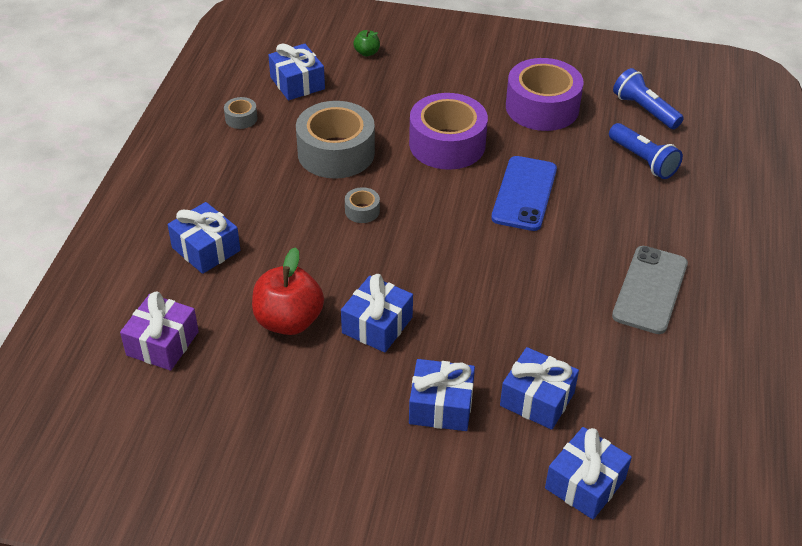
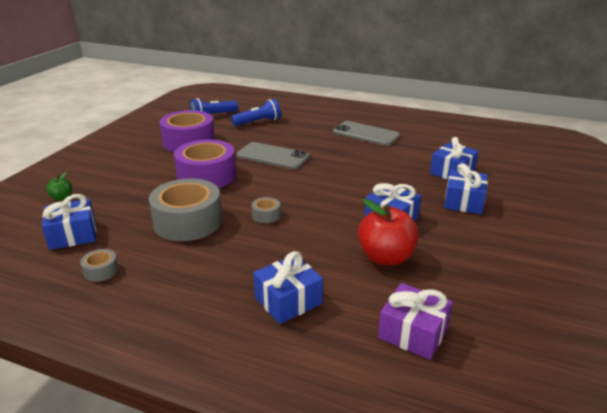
camera: 80 degrees left, 15 degrees down
blue phone [491,156,557,231] -> grey phone [237,142,309,169]
blue gift [545,427,632,519] -> none

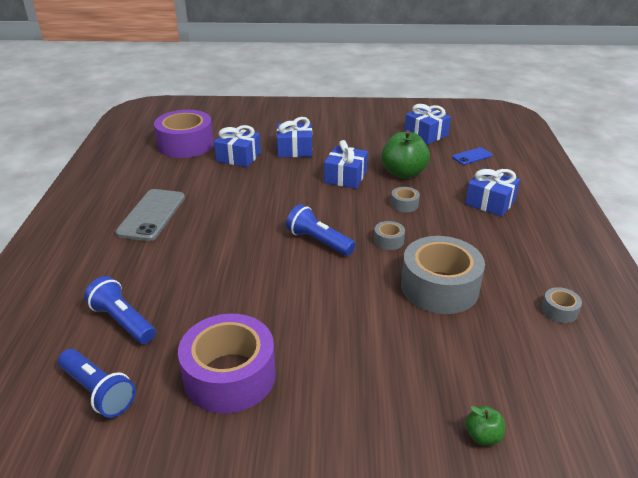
camera: 110 degrees left, 5 degrees up
blue gift [42,194,96,250] -> blue gift moved to [404,104,451,144]
purple tape [174,139,236,188] -> purple tape moved to [154,110,214,158]
grey phone [237,142,309,169] -> none
red apple [358,199,419,266] -> green apple [381,130,430,179]
purple gift [378,283,453,360] -> blue phone [452,147,492,165]
none -> blue flashlight [286,204,356,256]
none -> grey tape [391,187,420,212]

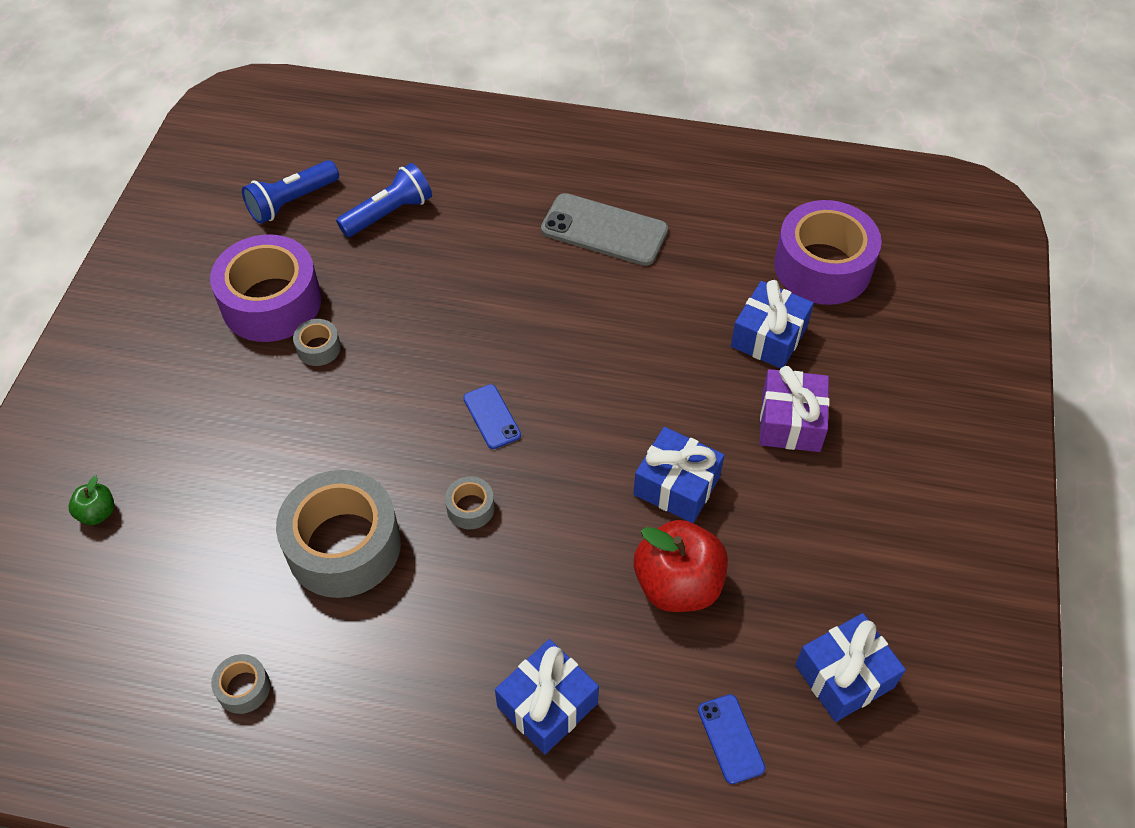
camera: 100 degrees right, 20 degrees up
blue gift [277,117,312,157] -> purple gift [760,366,830,452]
blue flashlight [286,204,356,256] -> blue phone [463,384,521,449]
green apple [381,130,430,179] -> red apple [634,520,728,612]
grey tape [391,187,420,212] -> grey tape moved to [293,319,341,366]

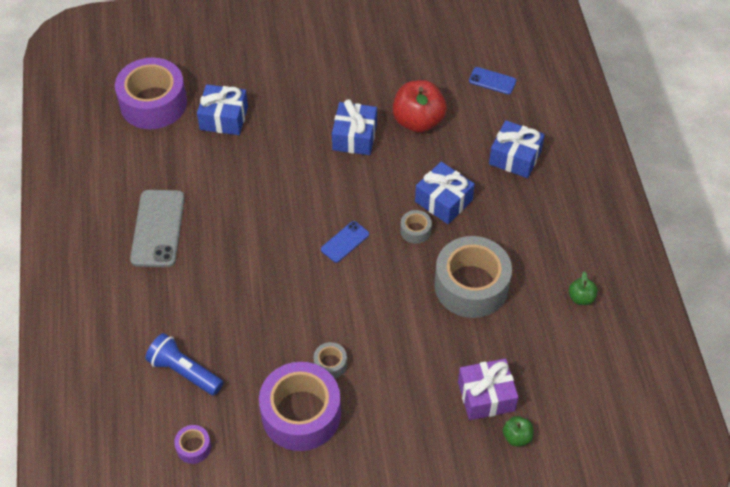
camera: 110 degrees left, 0 degrees up
grey tape [211,654,270,714] -> green apple [569,271,598,305]
blue flashlight [242,160,339,224] -> purple tape [174,425,211,464]
blue phone [698,694,765,784] -> blue phone turned 60 degrees clockwise [469,67,516,94]
purple gift [760,366,830,452] -> purple gift moved to [458,358,519,420]
blue gift [795,613,906,722] -> blue gift moved to [415,162,475,224]

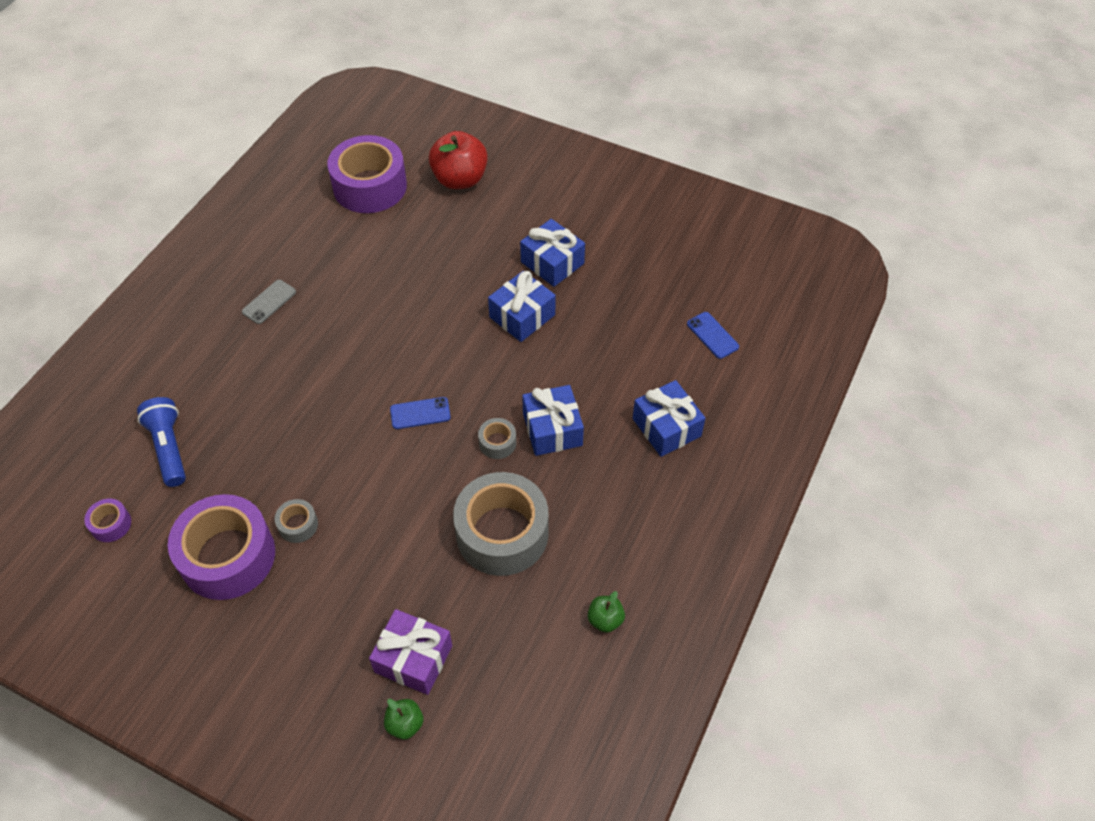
camera: 35 degrees right, 0 degrees up
grey phone [130,190,185,267] -> grey phone [242,280,296,324], size x0.54
blue gift [197,84,248,135] -> blue gift moved to [520,219,585,287]
red apple [393,80,447,133] -> red apple moved to [429,131,488,189]

